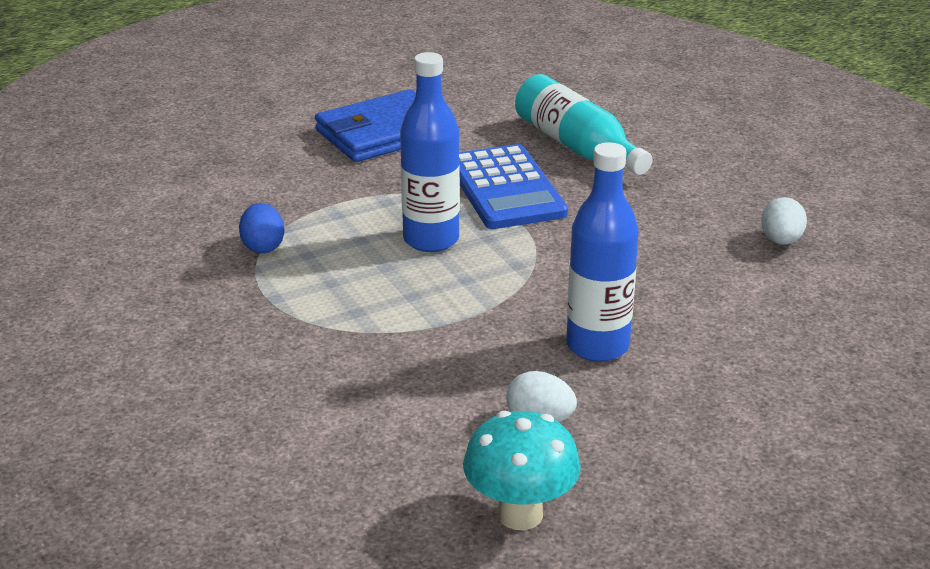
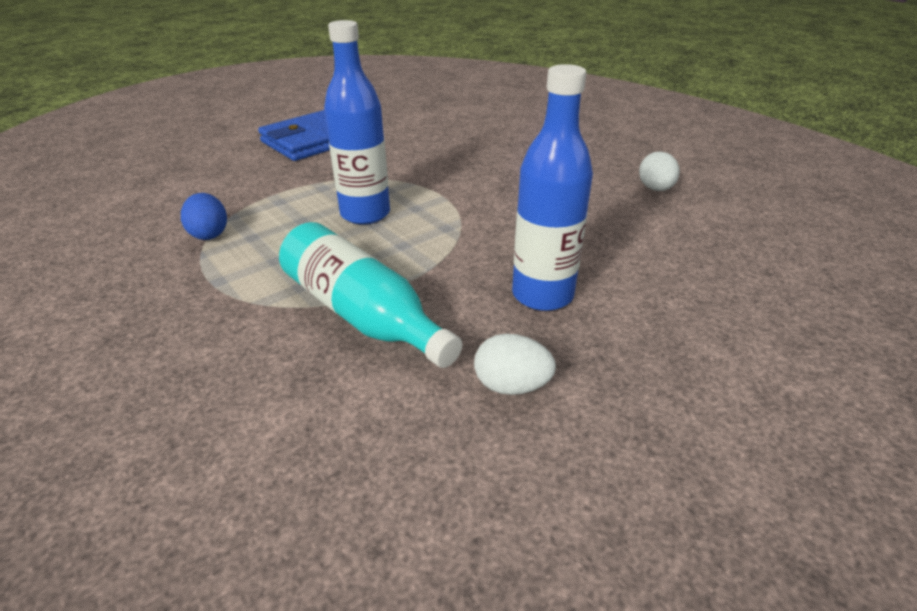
camera: 10 degrees left, 5 degrees up
blue calculator [459,144,568,229] -> none
turquoise mushroom [463,411,581,530] -> none
turquoise bottle [515,74,653,175] -> turquoise bottle moved to [279,222,462,368]

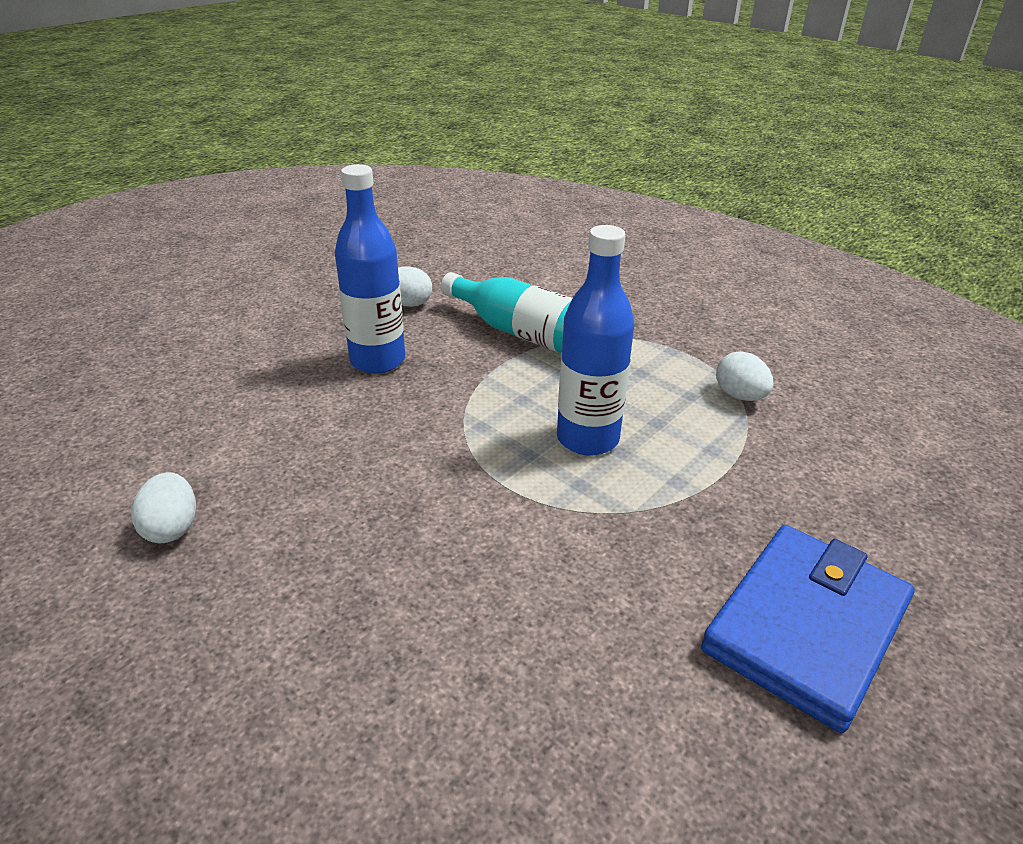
camera: 170 degrees right, 0 degrees up
blue egg [181,193,227,240] -> white egg [716,351,774,401]

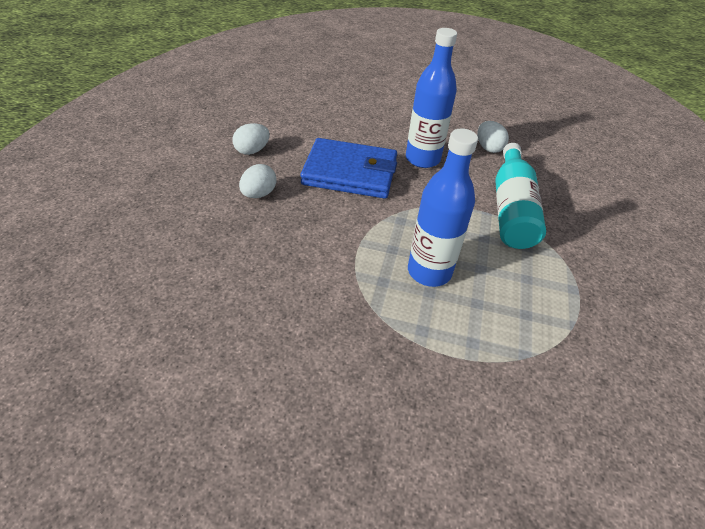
camera: 60 degrees right, 10 degrees up
blue wallet [701,525,915,733] -> blue wallet moved to [300,138,397,199]
white egg [716,351,774,401] -> white egg moved to [239,164,277,198]

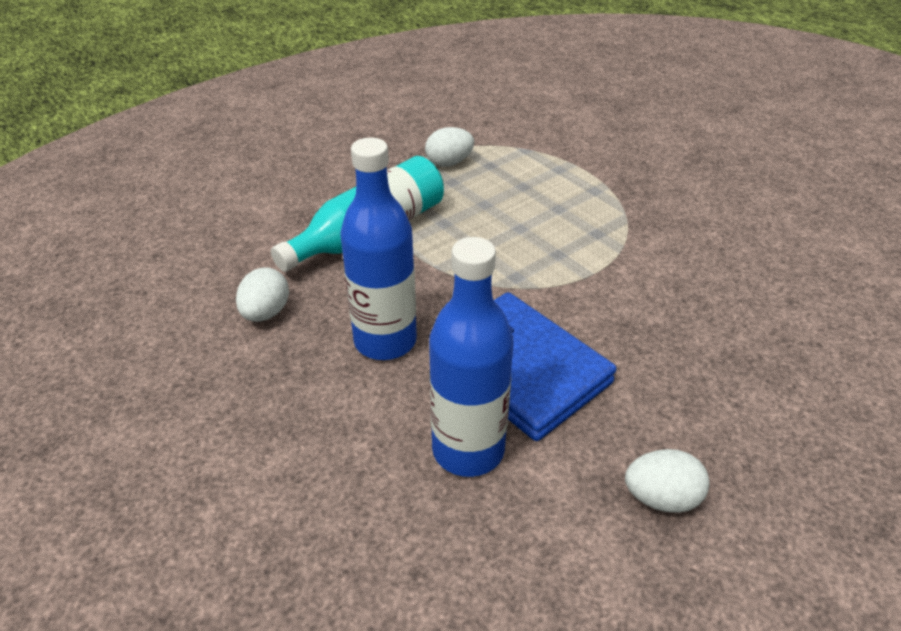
camera: 140 degrees left, 5 degrees down
white egg [239,164,277,198] -> white egg moved to [425,127,474,167]
blue bottle [408,128,478,287] -> blue bottle moved to [429,237,513,477]

